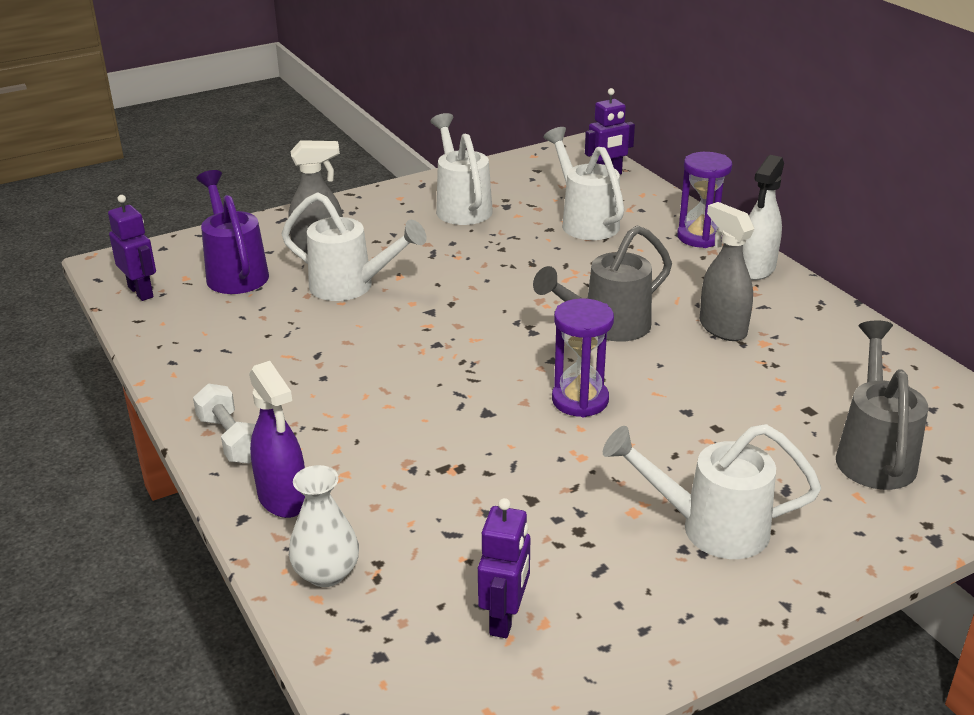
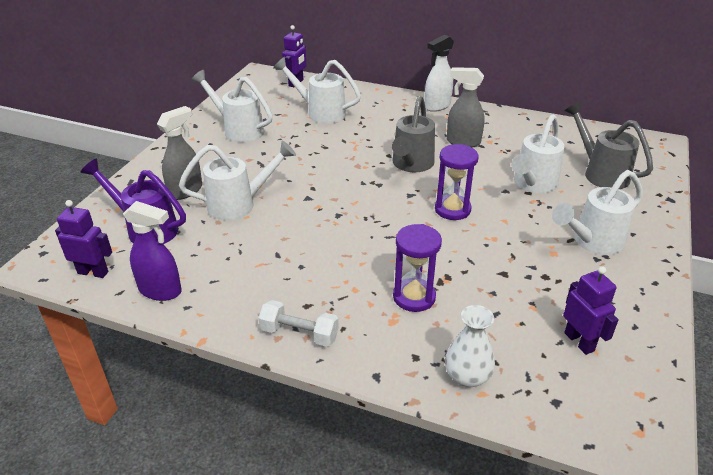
camera: 40 degrees left, 5 degrees up
purple spray bottle [249,361,305,518] -> purple spray bottle moved to [123,201,182,301]
purple hourglass [677,152,732,248] -> purple hourglass moved to [393,224,442,312]
white spray bottle [743,155,784,280] -> white spray bottle turned 60 degrees clockwise [425,34,454,112]
none -> white watering can [511,114,564,193]

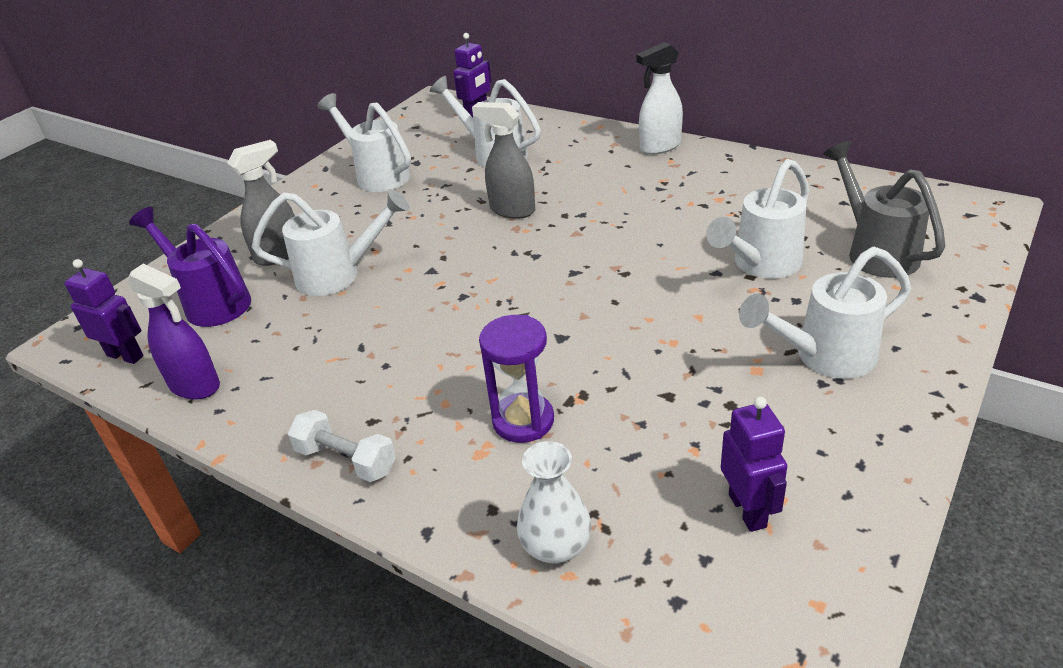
camera: 15 degrees right, 0 degrees up
grey watering can [392,96,435,172] -> none
purple hourglass [435,144,479,220] -> none
grey spray bottle [447,67,485,147] -> grey spray bottle moved to [472,102,535,219]

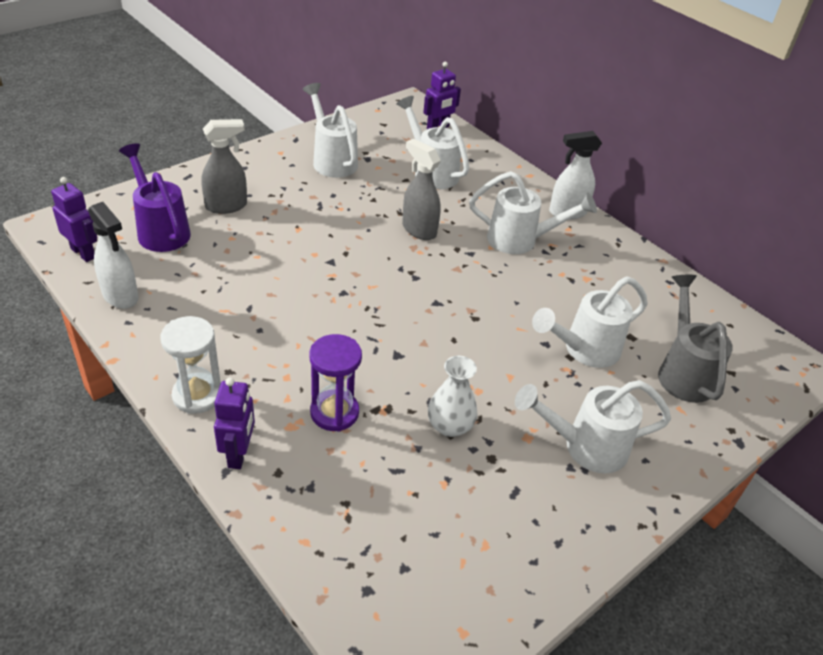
camera: 10 degrees right, 5 degrees up
purple spray bottle [127,264,220,400] -> white spray bottle [88,202,139,309]
white watering can [252,189,410,296] -> white watering can moved to [469,171,597,254]
white dumbbell [288,410,396,482] -> white hourglass [160,316,221,414]
white vase [517,441,591,564] -> white vase moved to [428,356,477,437]
purple robot [721,397,787,532] -> purple robot moved to [214,378,255,469]

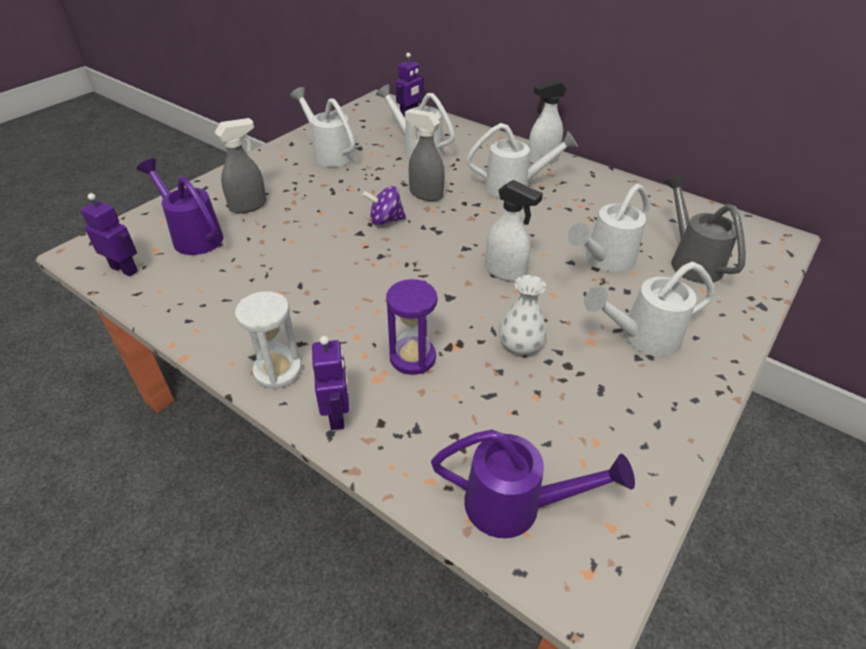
camera: 10 degrees left, 0 degrees up
white spray bottle [88,202,139,309] -> white spray bottle moved to [485,180,543,282]
none -> purple spinning top [362,186,406,225]
none -> purple watering can [431,429,635,538]

